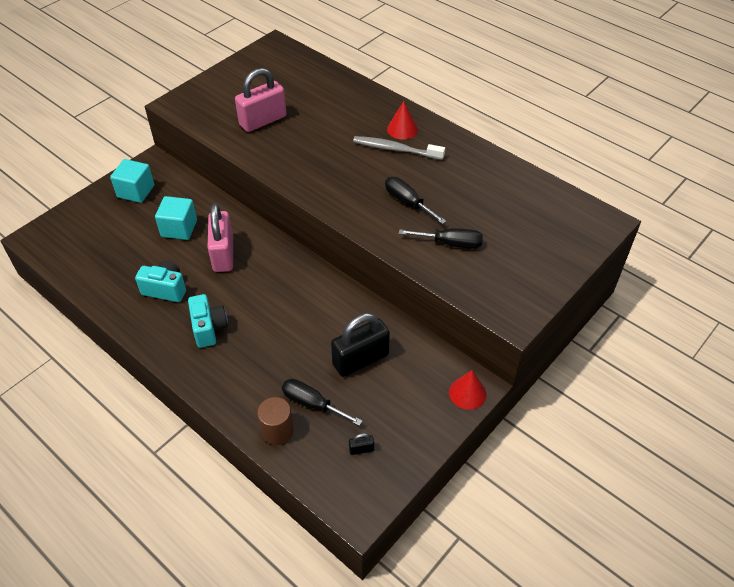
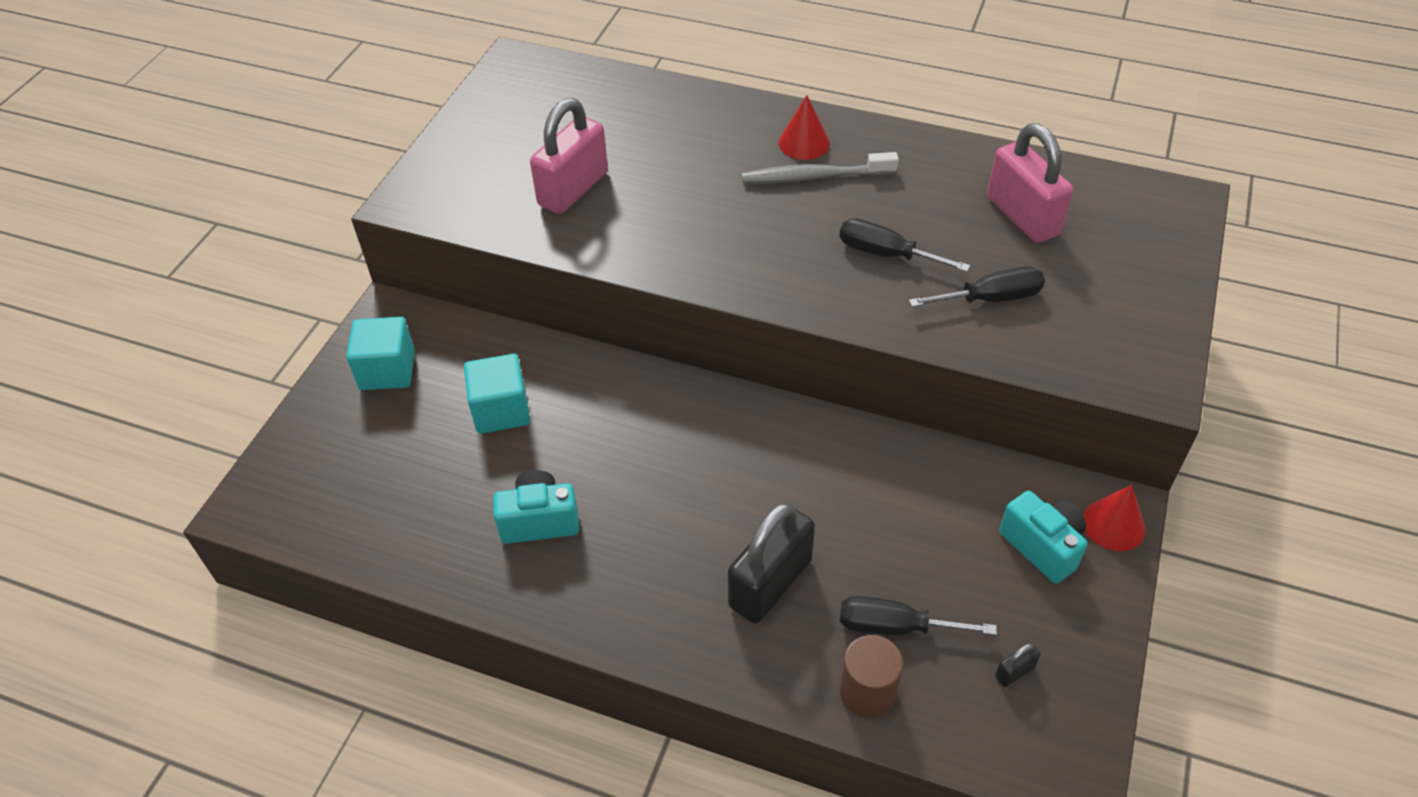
camera: 20 degrees left, 0 degrees up
turquoise camera [188,294,228,348] -> turquoise camera moved to [999,491,1087,584]
pink padlock [208,203,233,272] -> pink padlock moved to [987,124,1073,243]
black padlock [331,313,390,377] -> black padlock moved to [728,502,815,623]

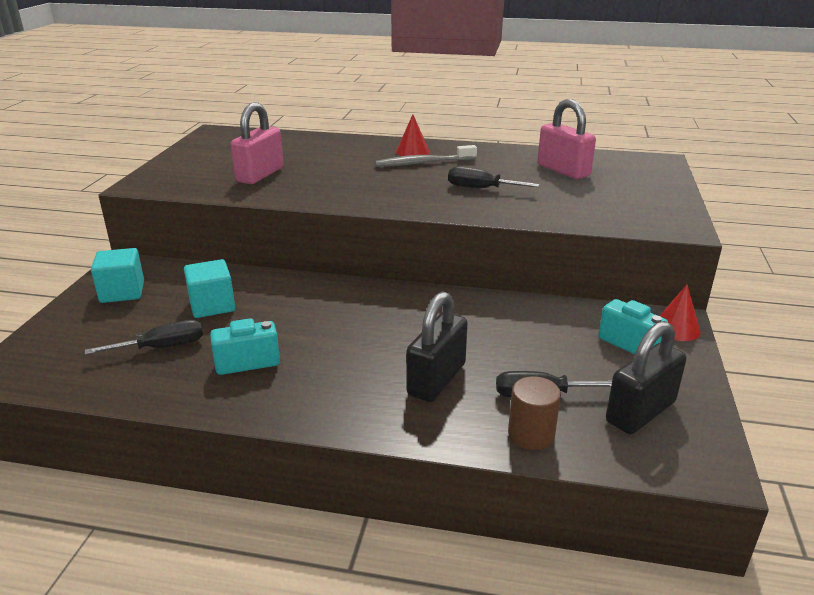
camera: 10 degrees left, 20 degrees down
black screwdriver [909,266,1045,307] -> black screwdriver moved to [85,320,203,355]
black padlock [995,643,1040,687] -> black padlock [606,321,687,434], size x2.49

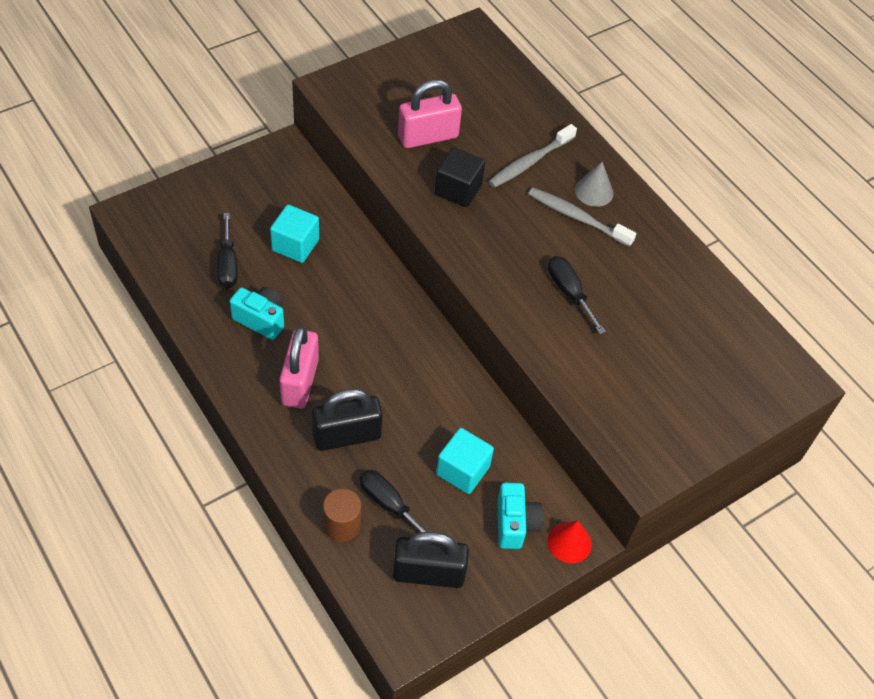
camera: 40 degrees right, 25 degrees up
black screwdriver [85,320,203,355] -> black screwdriver turned 60 degrees clockwise [217,213,238,288]
turquoise cube [91,248,144,303] -> turquoise cube moved to [436,428,494,494]
red cone [396,115,430,156] -> grey cone [575,162,614,207]
pink padlock [537,99,596,179] -> pink padlock moved to [279,326,319,408]
none -> black cube [434,147,485,207]
none -> grey toothbrush [488,124,577,188]

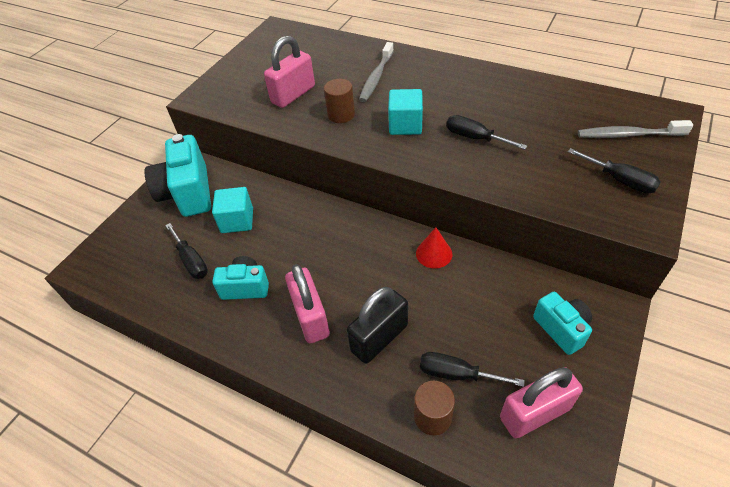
camera: 20 degrees left, 5 degrees down
black padlock [393,532,469,588] -> pink padlock [500,367,583,438]
black cube [434,147,485,207] -> brown cylinder [324,79,355,123]
turquoise cube [436,428,494,494] -> turquoise cube moved to [388,89,423,135]
grey toothbrush [528,188,636,247] -> grey toothbrush moved to [578,120,693,138]
red cone [548,520,592,563] -> red cone moved to [416,227,452,268]
grey cone [575,162,614,207] -> none
none -> turquoise camera [144,134,211,217]
none -> black screwdriver [568,148,661,193]

